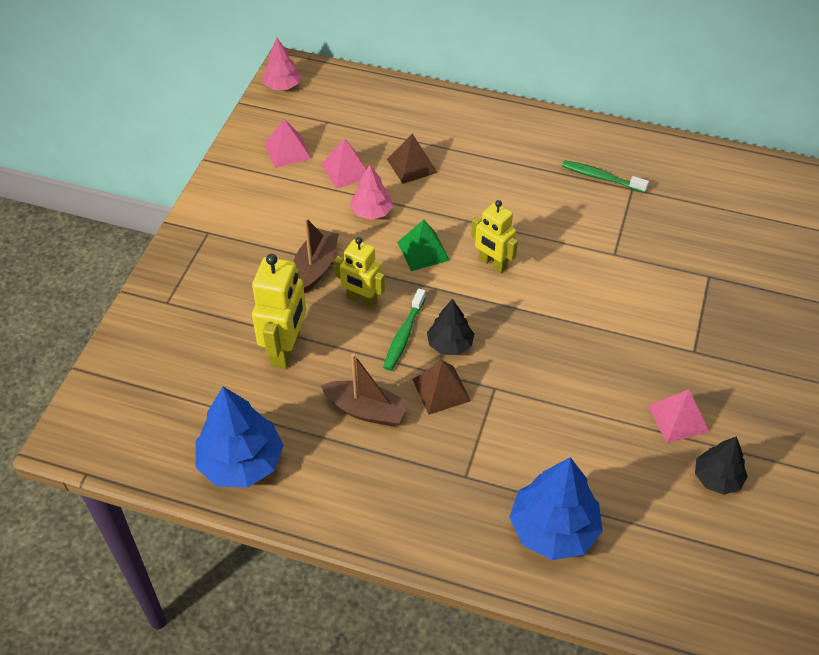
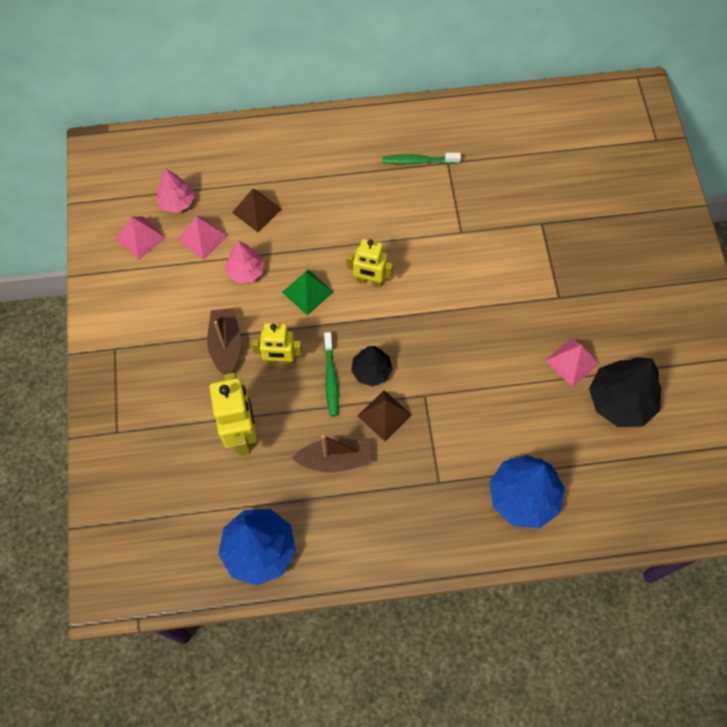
camera: 25 degrees left, 15 degrees up
pink tree [262,38,301,90] -> pink tree moved to [156,168,194,213]
black tree [695,436,748,495] -> black tree [589,357,661,427], size x1.71

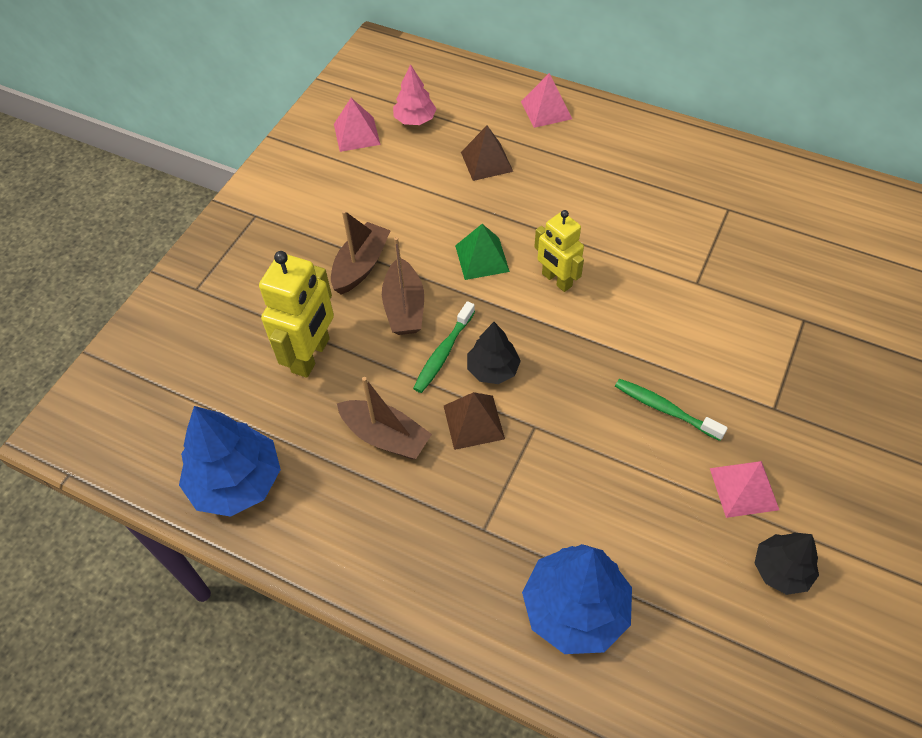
camera: 35 degrees right, 10 degrees down
pink pyramid [178,216,228,260] -> pink pyramid moved to [521,73,572,128]
pink tree [225,241,264,283] -> none
yellow robot [252,323,302,365] -> brown boat [382,237,424,335]
green toothbrush [382,153,461,164] -> green toothbrush moved to [615,379,728,441]
black tree [589,357,661,427] -> black tree [754,533,819,595], size x0.59

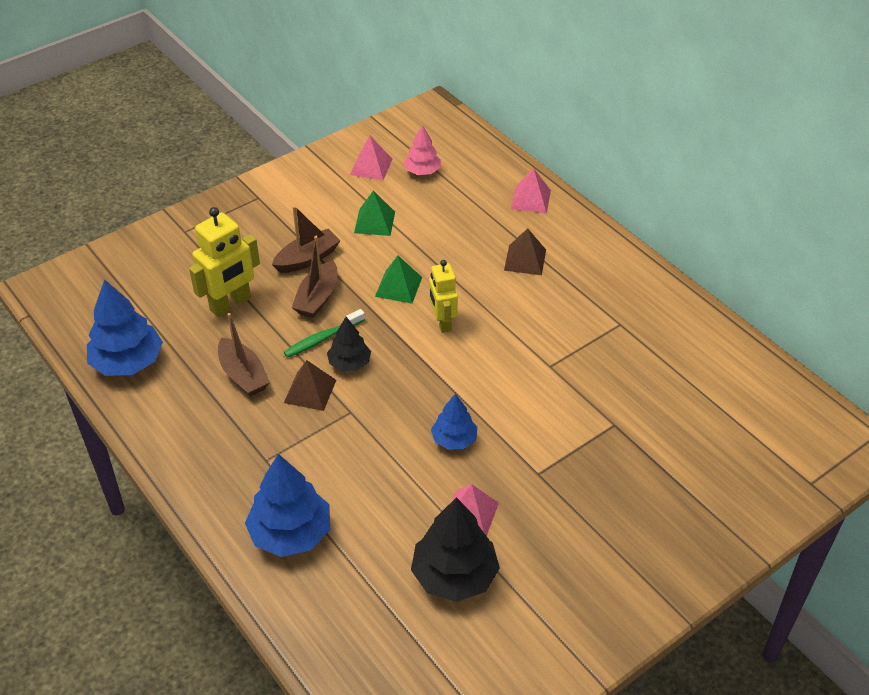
camera: 25 degrees right, 10 degrees down
brown pyramid [461,126,513,181] -> brown pyramid moved to [504,228,546,275]
green toothbrush [615,379,728,441] -> blue tree [431,393,478,450]
black tree [754,533,819,595] -> black tree [411,497,500,602], size x1.71
none -> green pyramid [354,191,395,236]

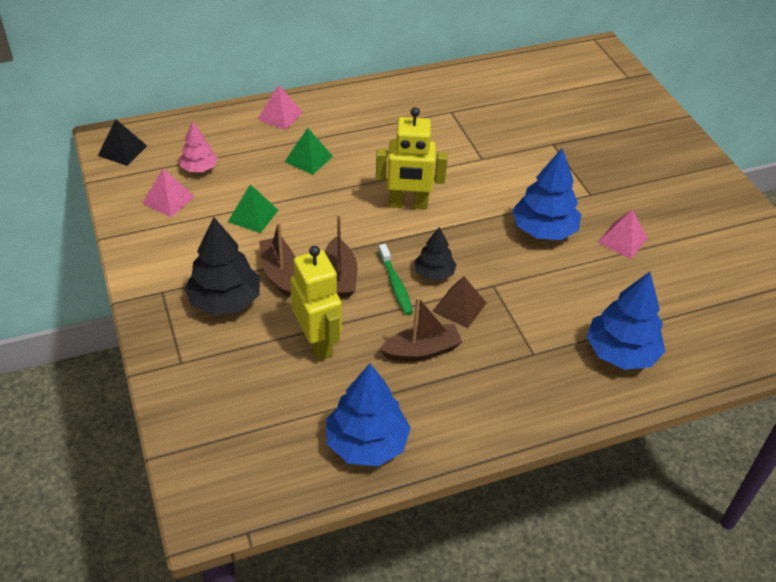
camera: 75 degrees left, 0 degrees up
brown boat [292,236,338,318] -> brown boat turned 45 degrees clockwise [325,214,357,298]
green pyramid [375,255,422,304] -> green pyramid moved to [285,128,333,175]
black tree [411,497,500,602] -> black tree moved to [184,217,260,315]
yellow robot [429,260,458,333] -> yellow robot [376,107,448,210], size x1.50
blue tree [431,393,478,450] -> blue tree [512,148,581,240], size x1.71
brown pyramid [504,228,546,275] -> none
none -> black pyramid [98,119,147,166]

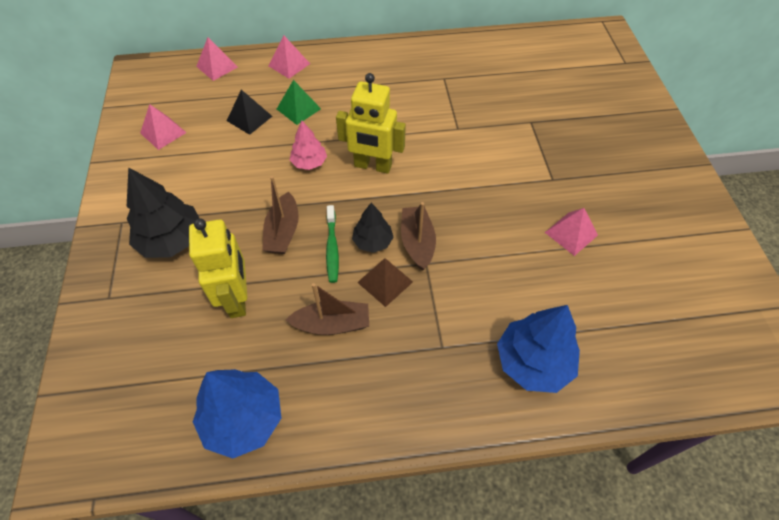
camera: 15 degrees right, 10 degrees up
black pyramid [98,119,147,166] -> black pyramid moved to [227,90,272,135]
pink tree [179,121,218,172] -> pink tree moved to [290,121,327,170]
green pyramid [228,184,278,233] -> none
brown boat [259,222,295,297] -> brown boat moved to [401,202,436,271]
blue tree [512,148,581,240] -> none
none -> pink pyramid [196,38,238,81]

